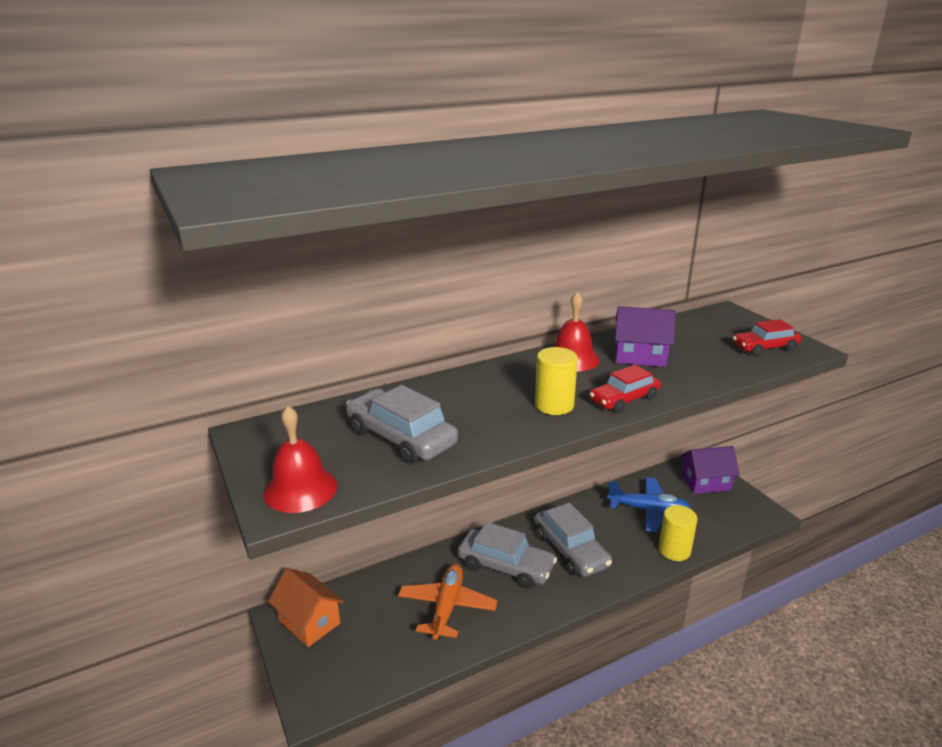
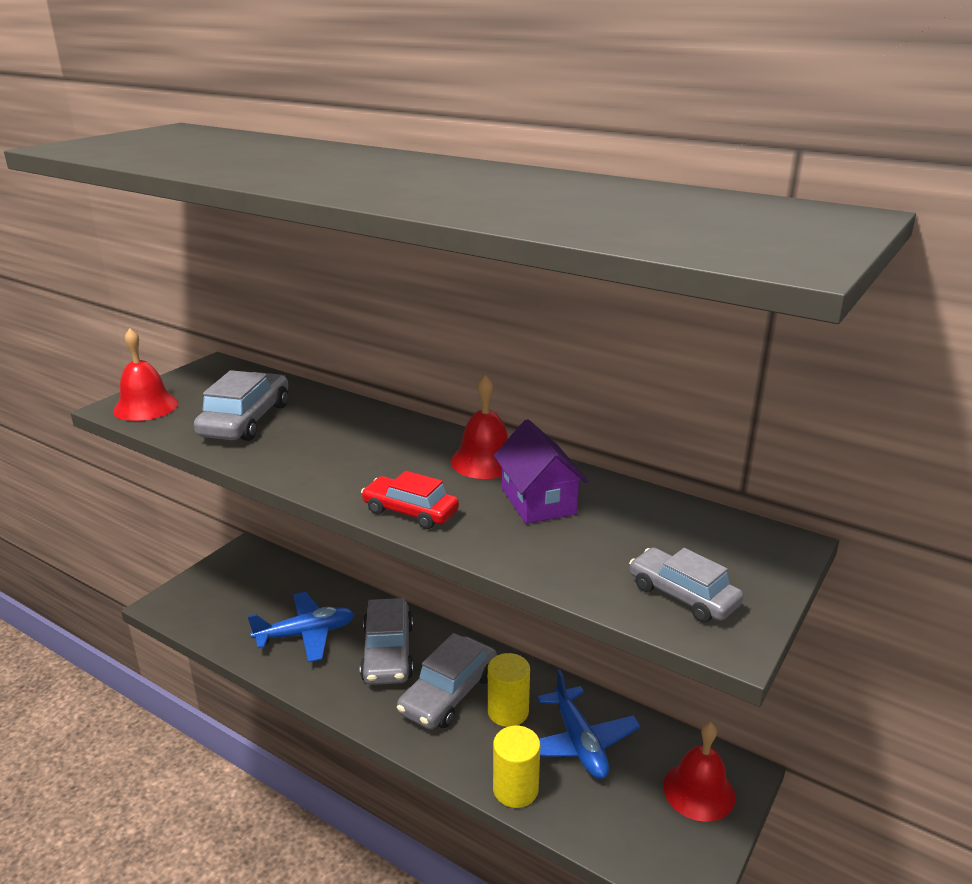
camera: 60 degrees right, 0 degrees up
orange house [268,568,344,647] -> none
orange plane [398,564,497,640] -> blue plane [248,592,354,662]
yellow cylinder [535,347,578,415] -> yellow cylinder moved to [488,653,530,727]
purple house [680,446,740,494] -> red bell [663,722,736,822]
red car [733,319,802,356] -> grey car [629,547,744,623]

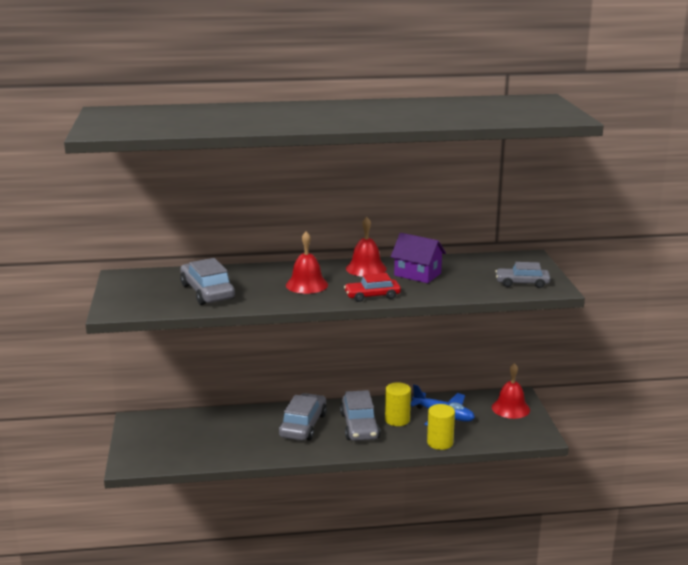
camera: 40 degrees left, 5 degrees down
red bell [113,328,179,421] -> red bell moved to [286,231,328,294]
blue plane [248,592,354,662] -> none
grey car [360,598,413,685] -> grey car turned 120 degrees counterclockwise [279,393,327,441]

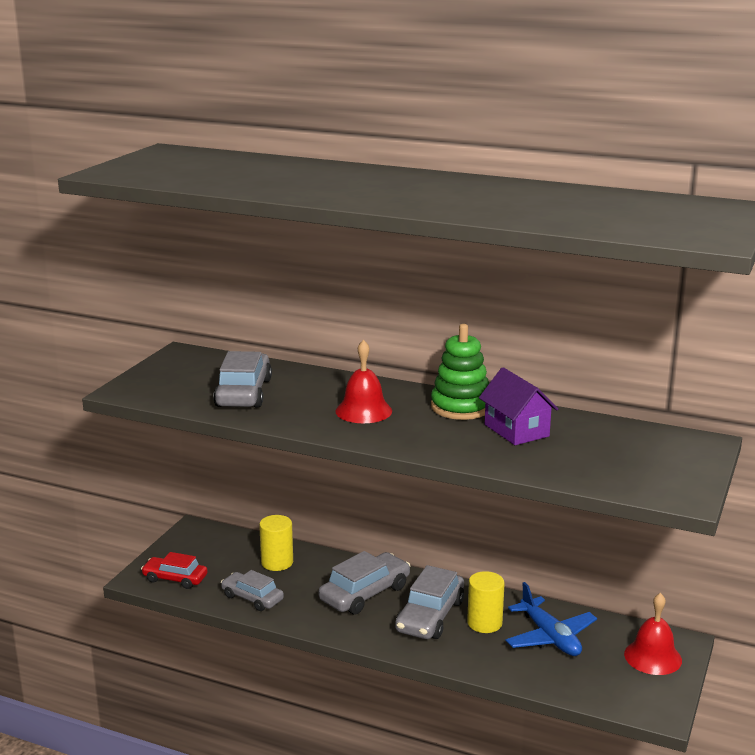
camera: 30 degrees right, 0 degrees up
red car [344,273,401,302] -> red car moved to [141,552,208,589]
red bell [346,217,387,277] -> green stacking toy [431,324,489,420]
yellow cylinder [427,404,455,450] -> yellow cylinder moved to [259,515,293,571]
grey car [495,262,551,288] -> grey car moved to [221,570,284,611]

